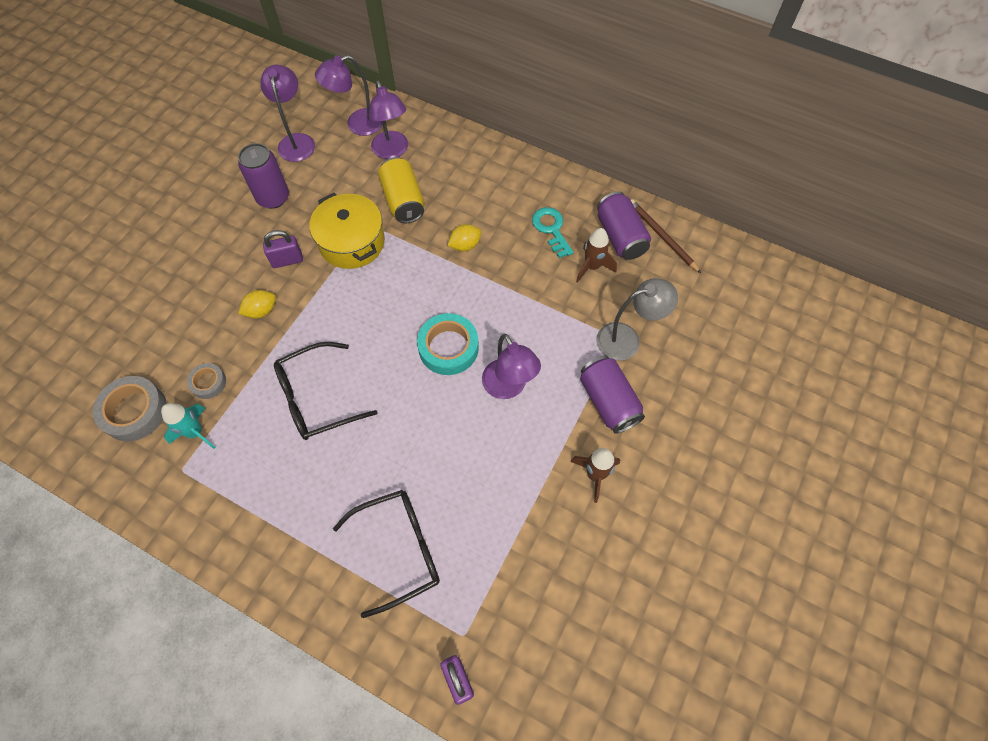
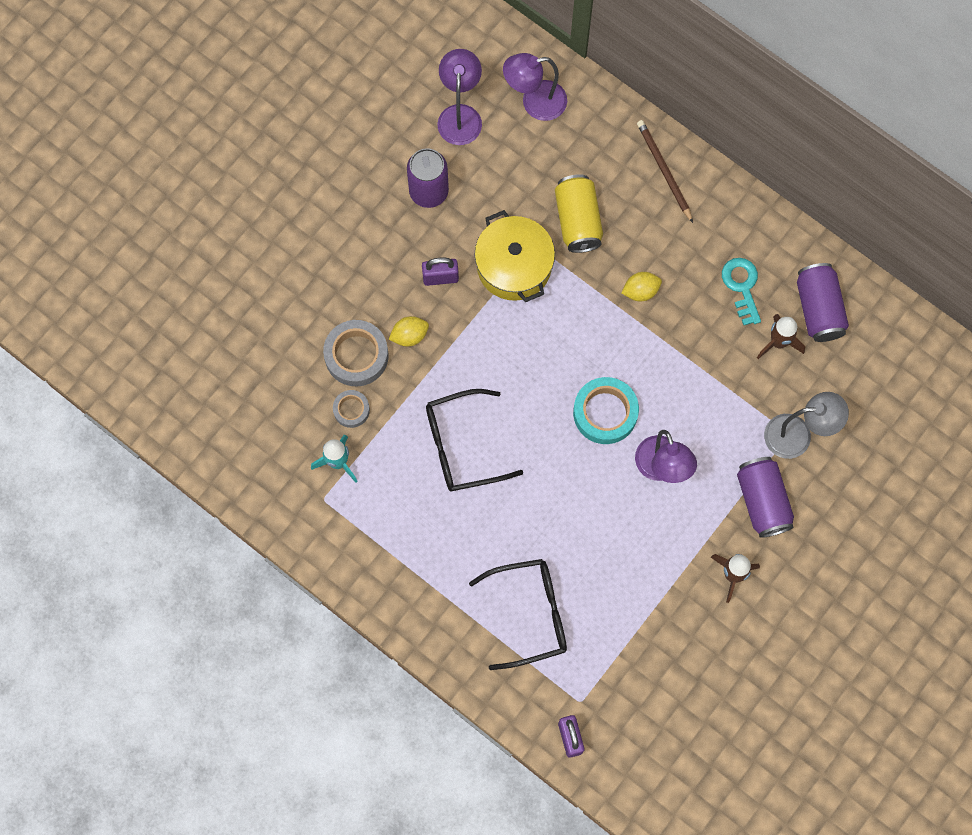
camera: 10 degrees right, 10 degrees up
grey tape [93,376,167,442] -> grey tape moved to [323,320,389,386]
purple lamp [369,81,408,159] -> none
brown pencil [631,199,701,273] -> brown pencil moved to [637,120,693,223]

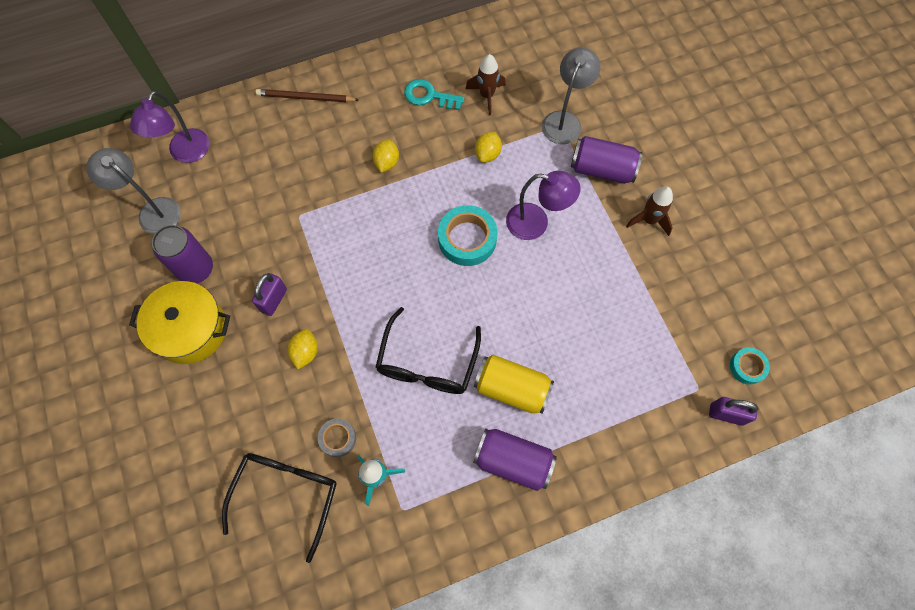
camera: 60 degrees left, 5 degrees down
grey tape [323,320,389,386] -> none
purple lamp [437,49,482,145] -> grey lamp [86,148,181,234]
black glasses [469,559,567,670] -> black glasses moved to [222,453,336,563]
yellow pot [475,210,555,302] -> yellow pot moved to [129,281,230,364]
yellow can [555,174,603,253] -> yellow can moved to [474,355,554,414]
purple can [797,263,849,342] -> purple can moved to [473,429,557,491]
none -> yellow lemon [475,132,502,163]
none -> turquoise tape [730,347,770,385]

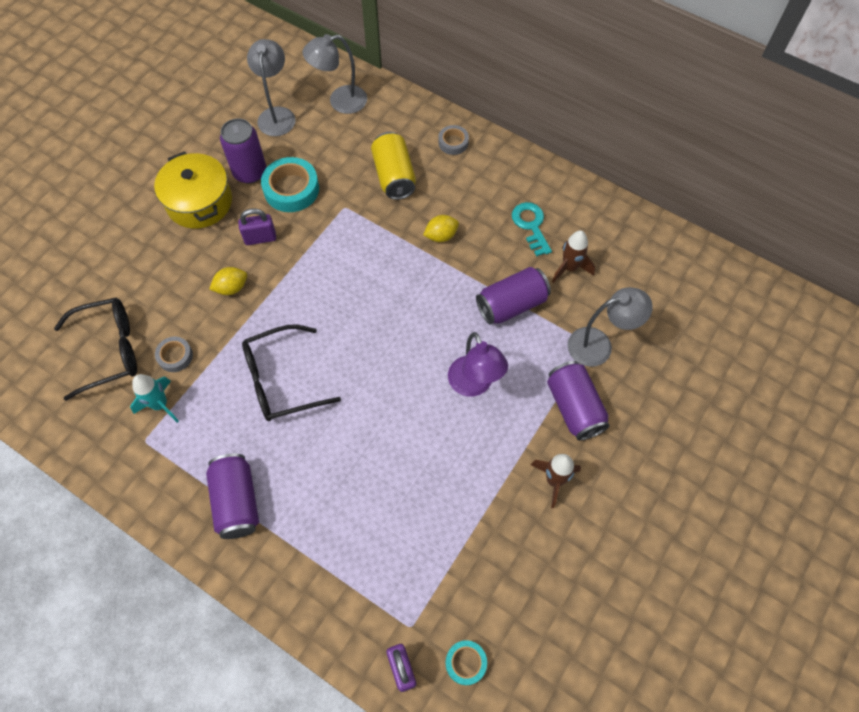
camera: 55 degrees right, 5 degrees down
purple lamp [130,91,210,163] -> grey lamp [302,34,367,114]
brown pencil [256,89,359,102] -> grey tape [438,125,469,155]
turquoise tape [438,205,498,266] -> turquoise tape moved to [261,157,319,212]
yellow can [474,355,554,414] -> yellow can moved to [371,132,416,200]
yellow lemon [475,132,502,163] -> purple can [476,267,551,325]

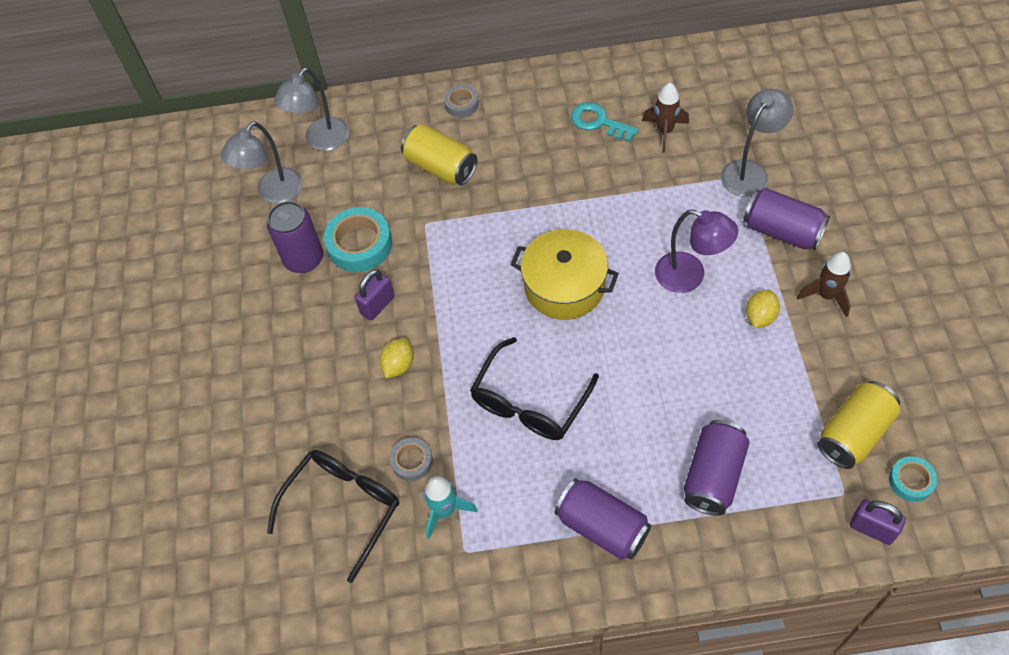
camera: 35 degrees left, 5 degrees down
yellow pot [154,151,232,229] -> yellow pot moved to [511,229,619,320]
grey lamp [247,39,296,136] -> grey lamp turned 105 degrees counterclockwise [221,121,302,204]
yellow lemon [423,215,459,242] -> yellow lemon moved to [746,290,780,328]
purple can [476,267,551,325] -> purple can moved to [684,420,750,516]
none -> yellow can [818,381,901,469]

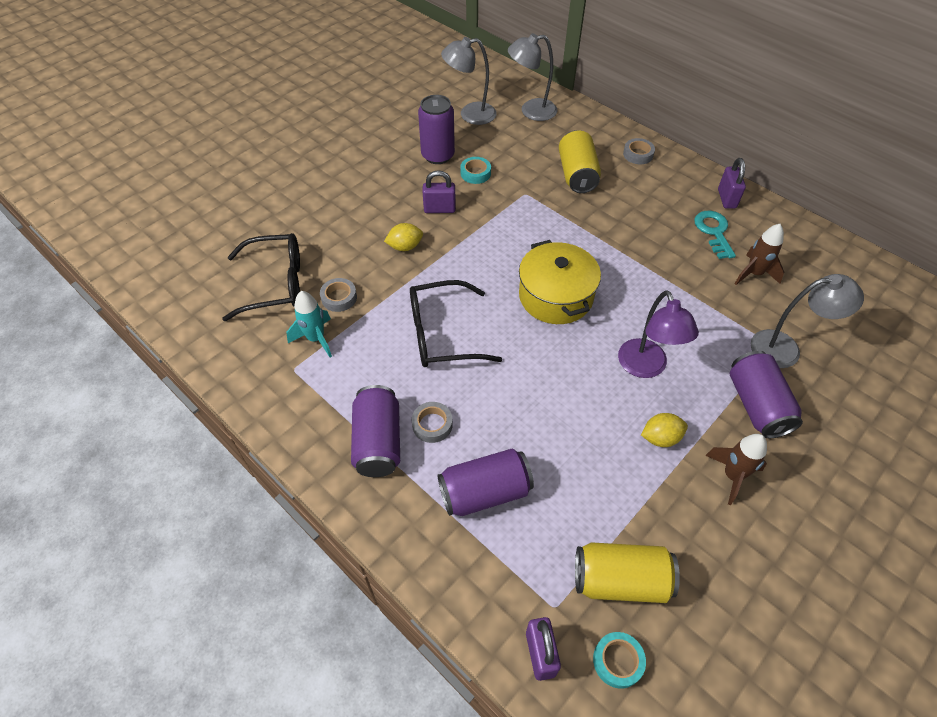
camera: 45 degrees right, 5 degrees down
turquoise tape [324,207,392,272] -> turquoise tape [460,157,491,184], size x0.56
none -> grey tape [412,402,453,443]
none -> purple padlock [718,158,746,209]

